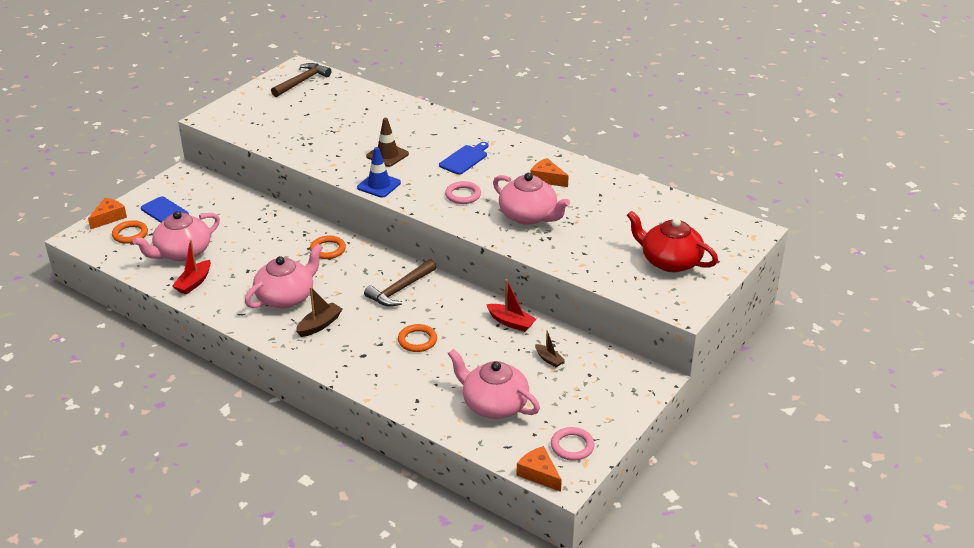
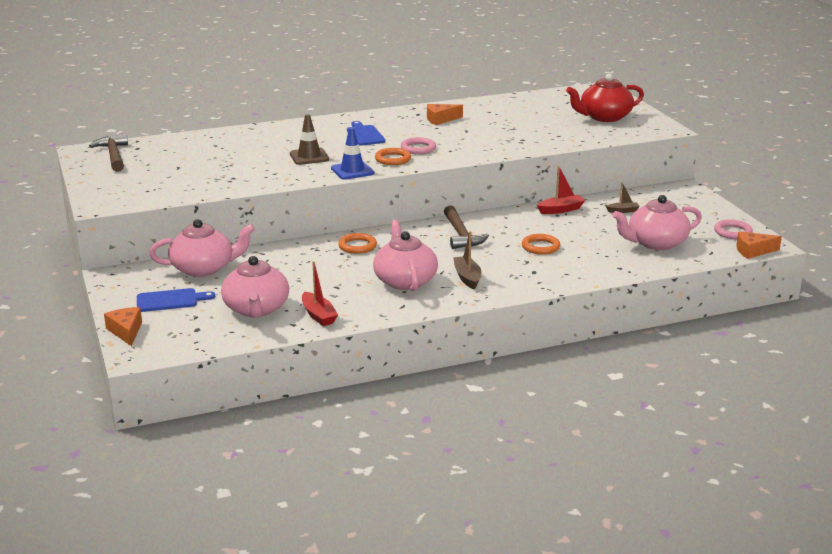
camera: 55 degrees left, 10 degrees down
orange ring [112,220,148,244] -> orange ring moved to [375,148,411,165]
pink teapot [493,173,570,225] -> pink teapot moved to [149,219,255,277]

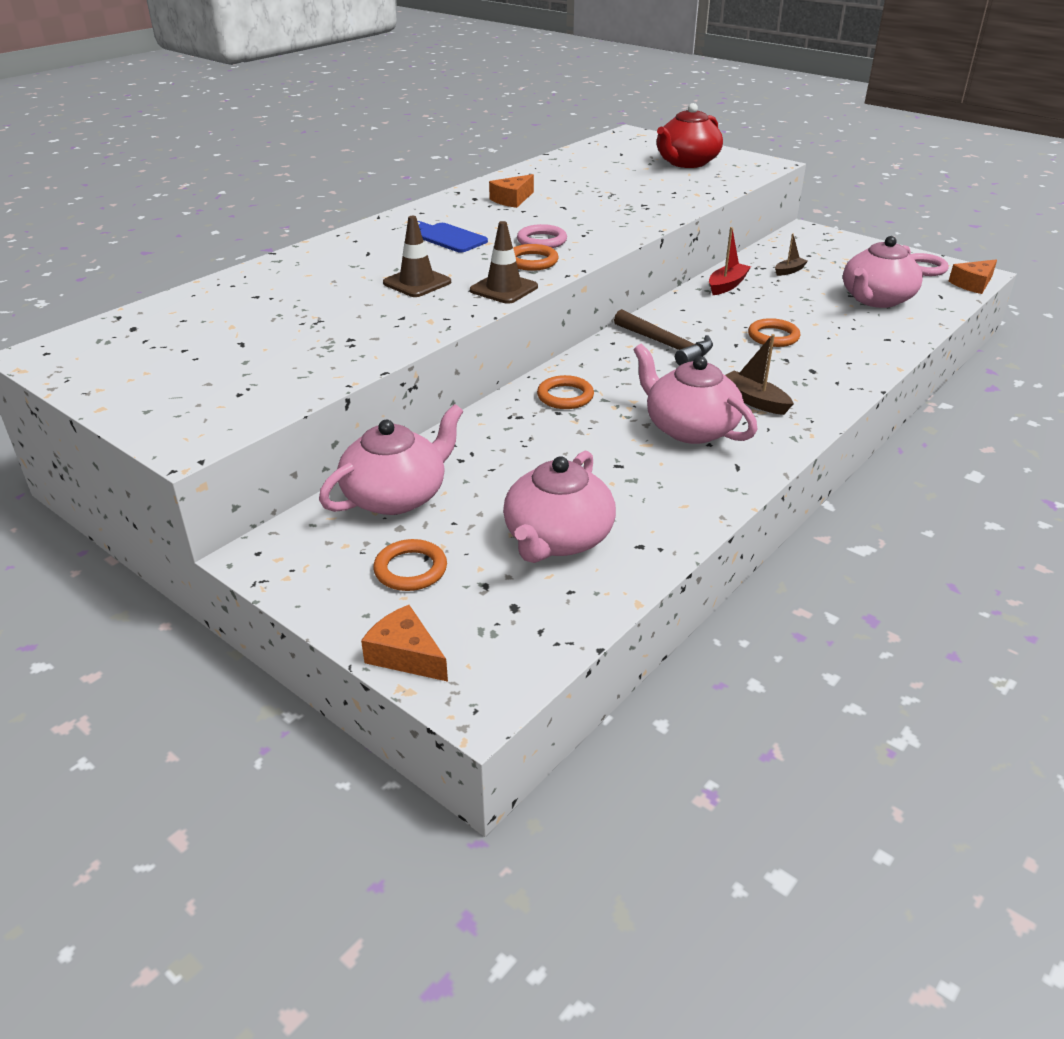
camera: 30 degrees left, 10 degrees up
brown hammer [89,134,128,172] -> none
blue cutting board [137,288,215,312] -> orange ring [373,539,447,591]
pink teapot [221,256,289,318] -> pink teapot turned 60 degrees clockwise [503,450,616,563]
red boat [302,261,338,326] -> none
blue traffic cone [331,127,374,180] -> brown traffic cone [470,221,538,304]

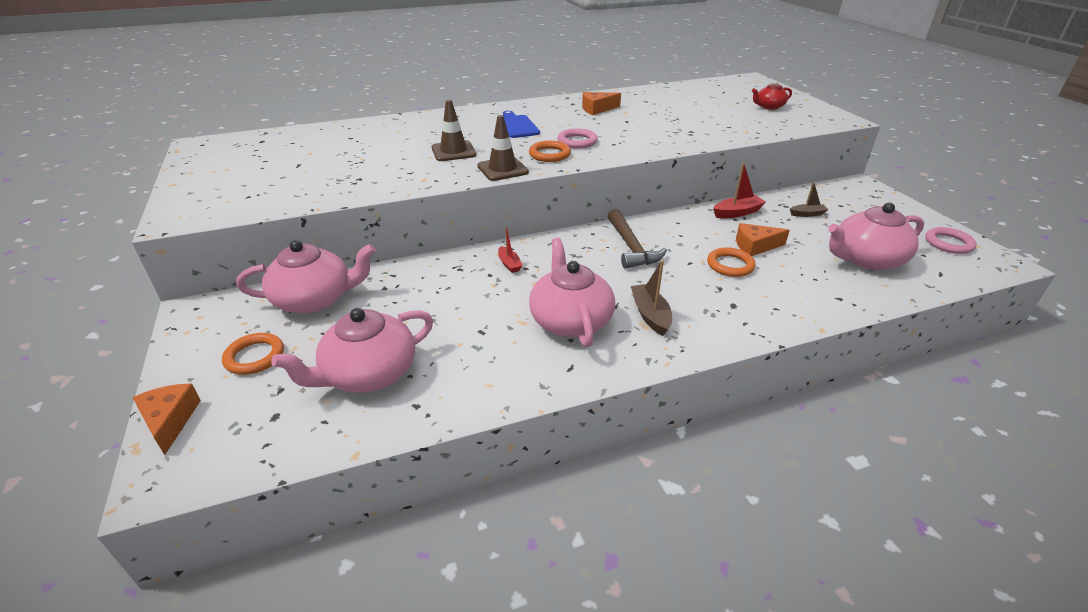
camera: 30 degrees right, 0 degrees up
orange ring [537,375,594,409] -> red boat [498,226,523,273]
red teapot [657,103,723,168] -> red teapot [752,81,792,110], size x0.54
orange cheese [948,259,997,294] -> orange cheese moved to [736,223,790,256]

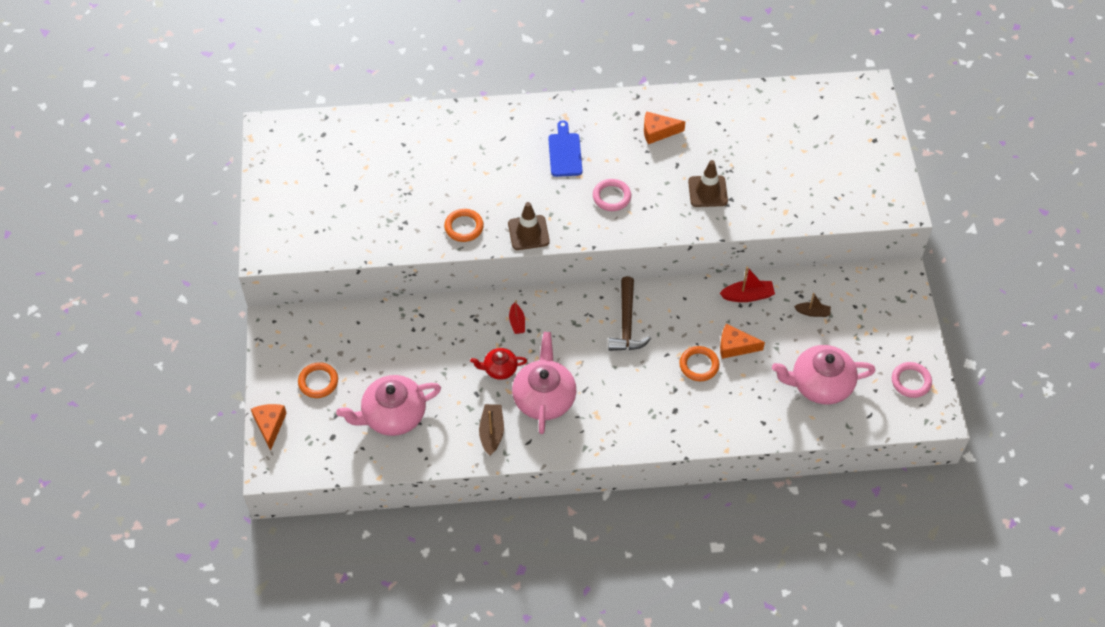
camera: 15 degrees right, 20 degrees up
pink teapot [236,240,376,314] -> none
brown traffic cone [432,100,476,161] -> brown traffic cone moved to [688,160,728,207]
orange ring [529,141,571,162] -> orange ring moved to [444,209,484,242]
brown boat [631,260,672,336] -> brown boat moved to [479,404,504,456]
red teapot [752,81,792,110] -> red teapot moved to [470,348,527,380]

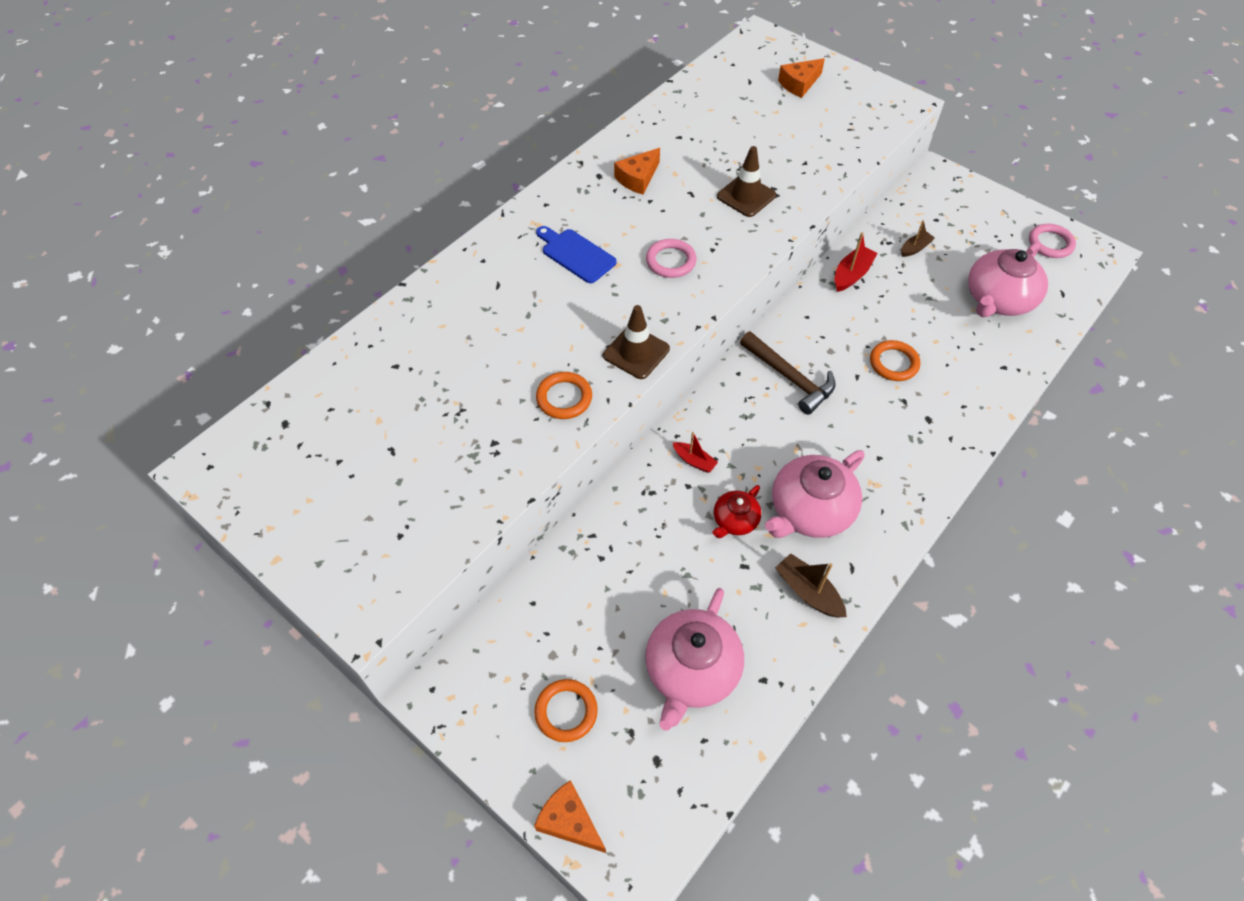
camera: 45 degrees left, 0 degrees up
pink teapot [512,332,577,434] -> pink teapot turned 90 degrees counterclockwise [765,450,864,538]
orange cheese [720,323,765,359] -> orange cheese moved to [778,58,825,98]

